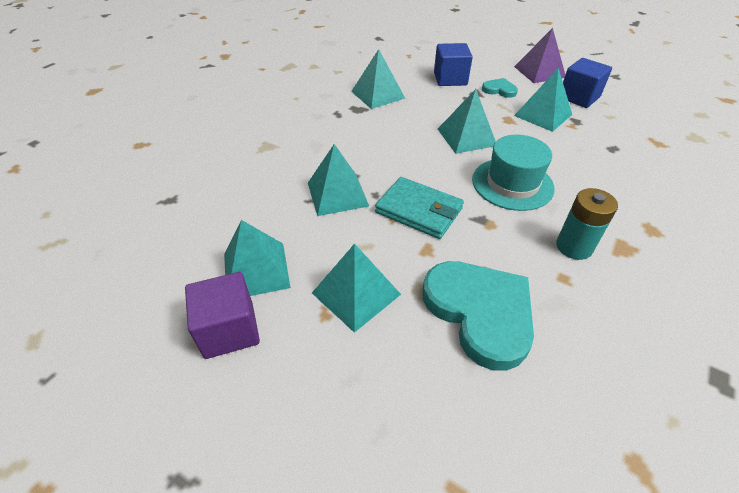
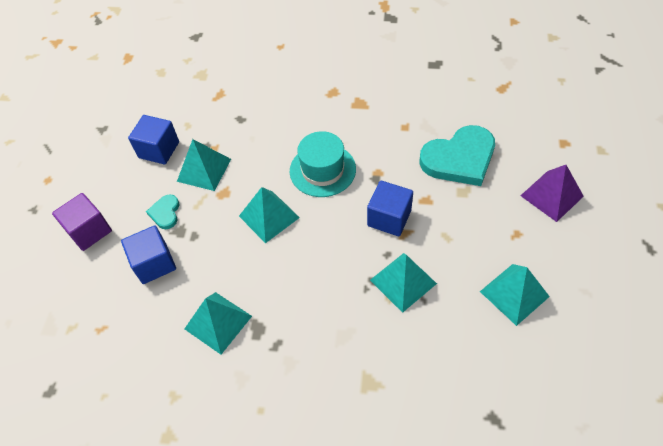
camera: 110 degrees left, 10 degrees up
purple cube [185,272,260,359] -> purple cube moved to [52,193,112,251]
turquoise pyramid [312,243,401,333] -> none
turquoise wallet [375,177,464,239] -> blue cube [367,181,413,236]
turquoise heart [423,261,534,371] -> turquoise heart turned 150 degrees counterclockwise [419,125,495,186]
purple pyramid [514,28,565,83] -> purple pyramid moved to [520,165,584,222]
turquoise battery [556,188,618,260] -> none

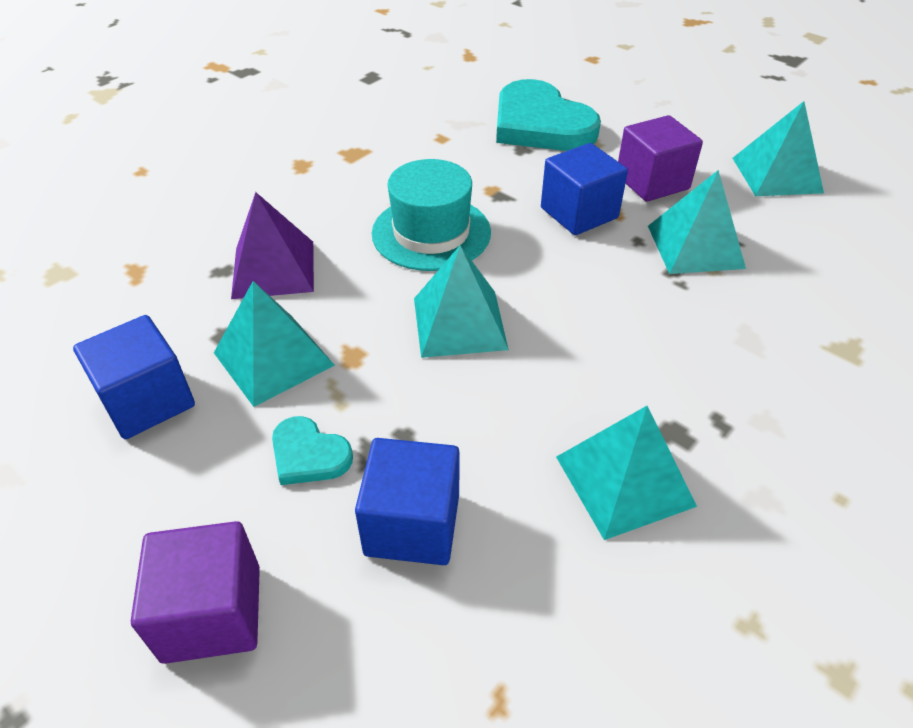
camera: 60 degrees left, 10 degrees down
turquoise heart [419,125,495,186] -> turquoise heart turned 135 degrees clockwise [496,79,601,151]
purple pyramid [520,165,584,222] -> purple pyramid moved to [231,192,314,299]
none -> purple cube [618,115,703,202]

